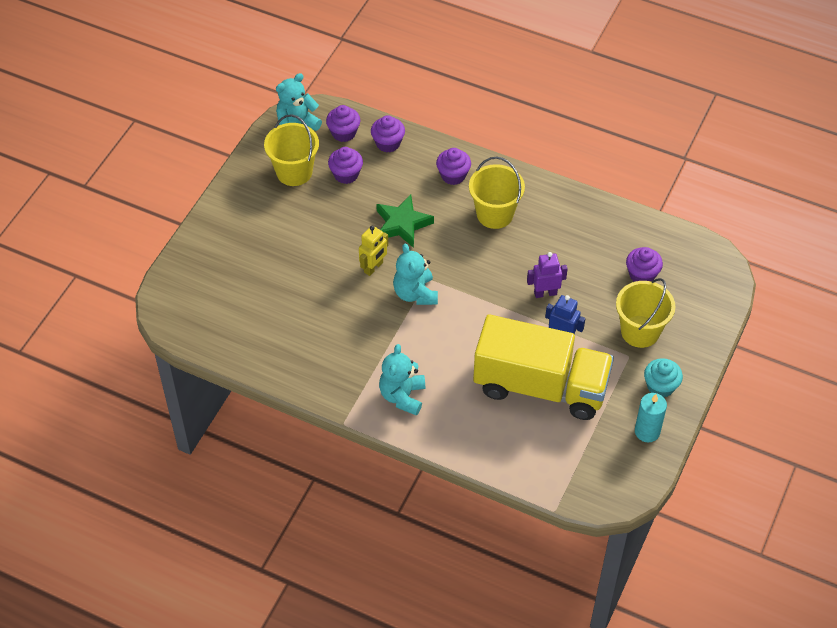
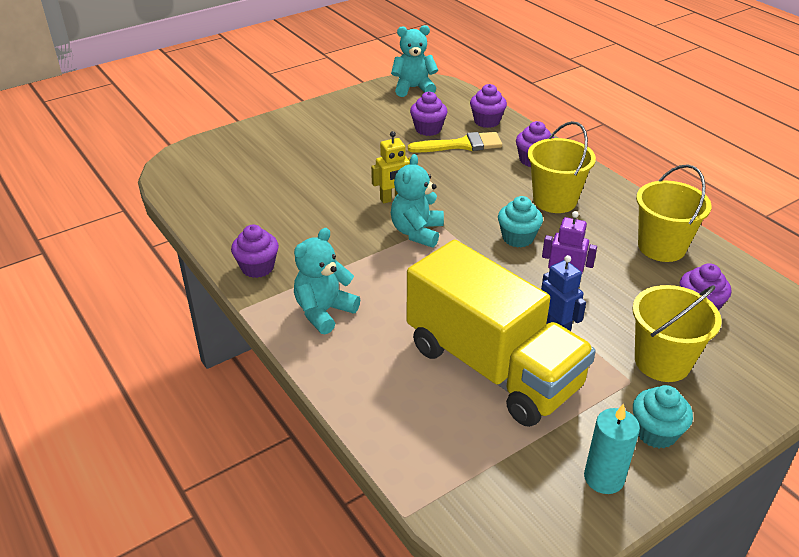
camera: 30 degrees right, 15 degrees down
yellow bucket [264,114,319,186] -> yellow bucket moved to [636,164,712,262]
purple cupcake [326,105,360,142] -> purple cupcake moved to [231,225,279,278]
green star [376,194,434,248] -> none
none -> yellow brush [408,132,502,153]
none -> turquoise cupcake [498,196,543,248]

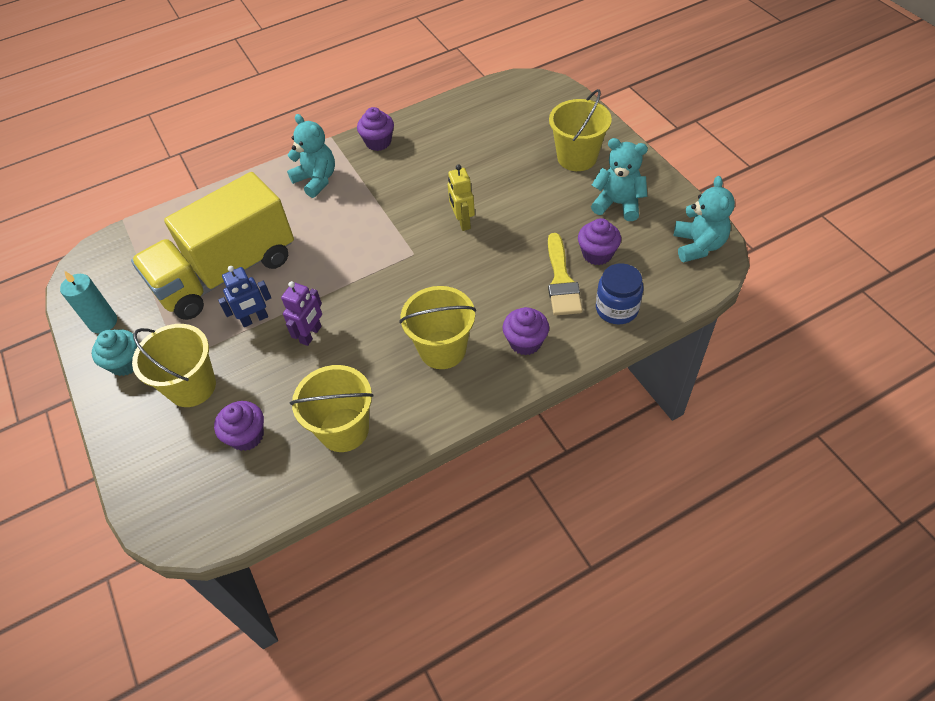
camera: 100 degrees right, 15 degrees up
turquoise teddy bear [391,154,444,248] -> turquoise teddy bear moved to [591,138,648,221]
purple cupcake [470,84,507,128] -> blue jar [596,263,644,324]
turquoise cupcake [498,196,543,248] -> none
none -> yellow bucket [549,89,612,171]

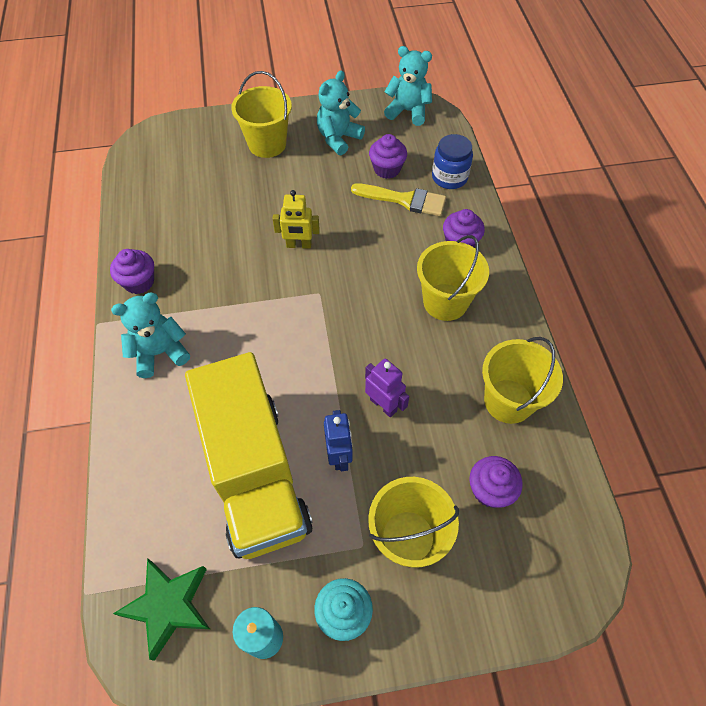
camera: 75 degrees left, 5 degrees up
none -> green star [113,558,210,661]

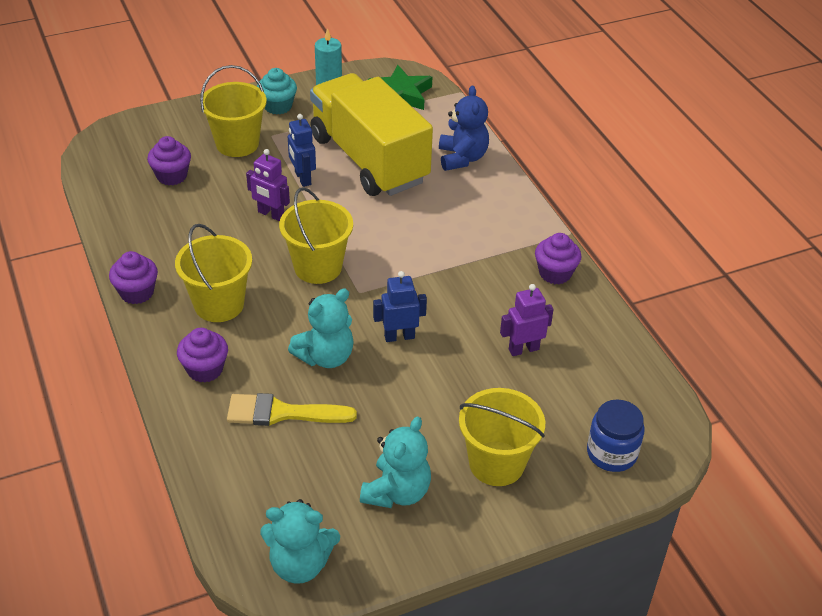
camera: 165 degrees right, 15 degrees down
turquoise teddy bear [111,292,190,378] -> turquoise teddy bear moved to [288,289,354,368]
yellow robot [273,190,320,249] -> blue robot [373,271,427,342]
purple cupcake [369,134,407,179] -> purple cupcake moved to [109,251,158,304]
blue jar [432,134,473,189] -> blue jar moved to [587,400,645,472]
yellow bucket [482,337,563,424] -> yellow bucket moved to [279,187,353,284]
none -> blue teddy bear [439,86,489,171]
none -> purple robot [500,284,554,356]

